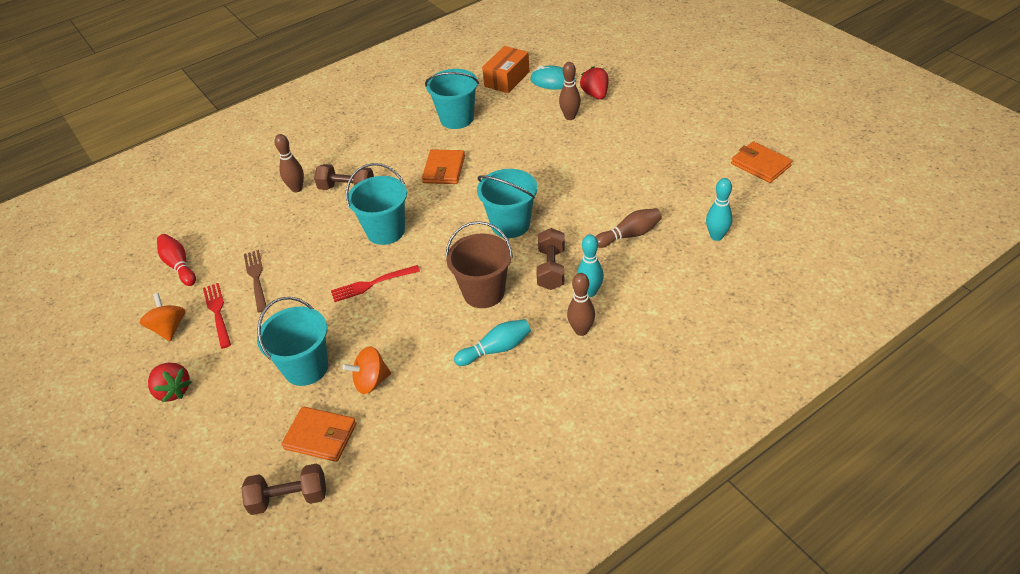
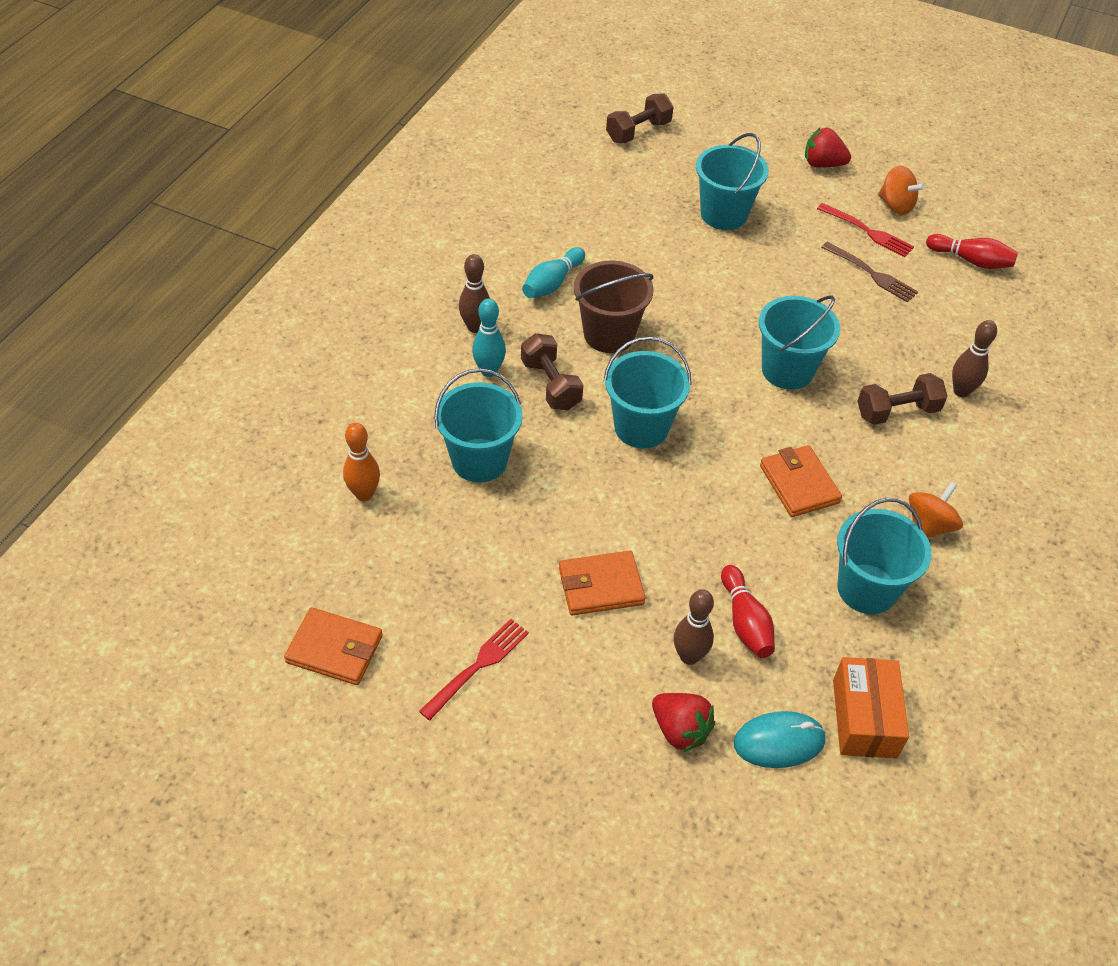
camera: 145 degrees right, 5 degrees up
orange wallet [281,406,356,462] -> orange wallet moved to [559,551,646,615]
red fork [331,265,420,302] -> red fork moved to [419,619,529,720]
orange spinning top [342,346,391,394] -> orange spinning top moved to [909,482,963,538]
brown bowling pin [596,208,662,248] -> turquoise bucket [434,368,523,482]
turquoise bowling pin [706,178,732,241] -> orange bowling pin [343,423,380,501]
none -> red bowling pin [721,565,775,658]

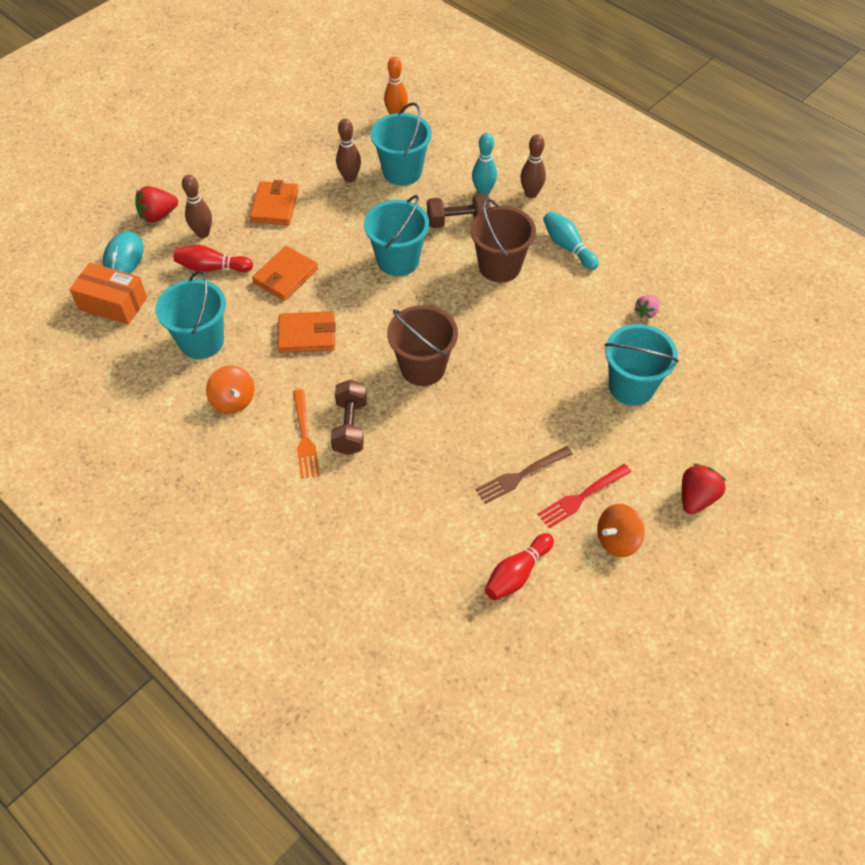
camera: 110 degrees right, 5 degrees up
orange wallet [284,607,383,685] -> orange wallet moved to [252,246,318,301]
red fork [419,619,529,720] -> none
brown dumbbell [606,94,674,143] -> none
turquoise bucket [759,295,840,390] -> brown bucket [387,305,458,386]
brown bowling pin [952,320,997,397] -> brown bowling pin moved to [336,119,361,183]
none -> orange fork [293,389,320,479]
none -> pink strawberry [635,295,659,318]

